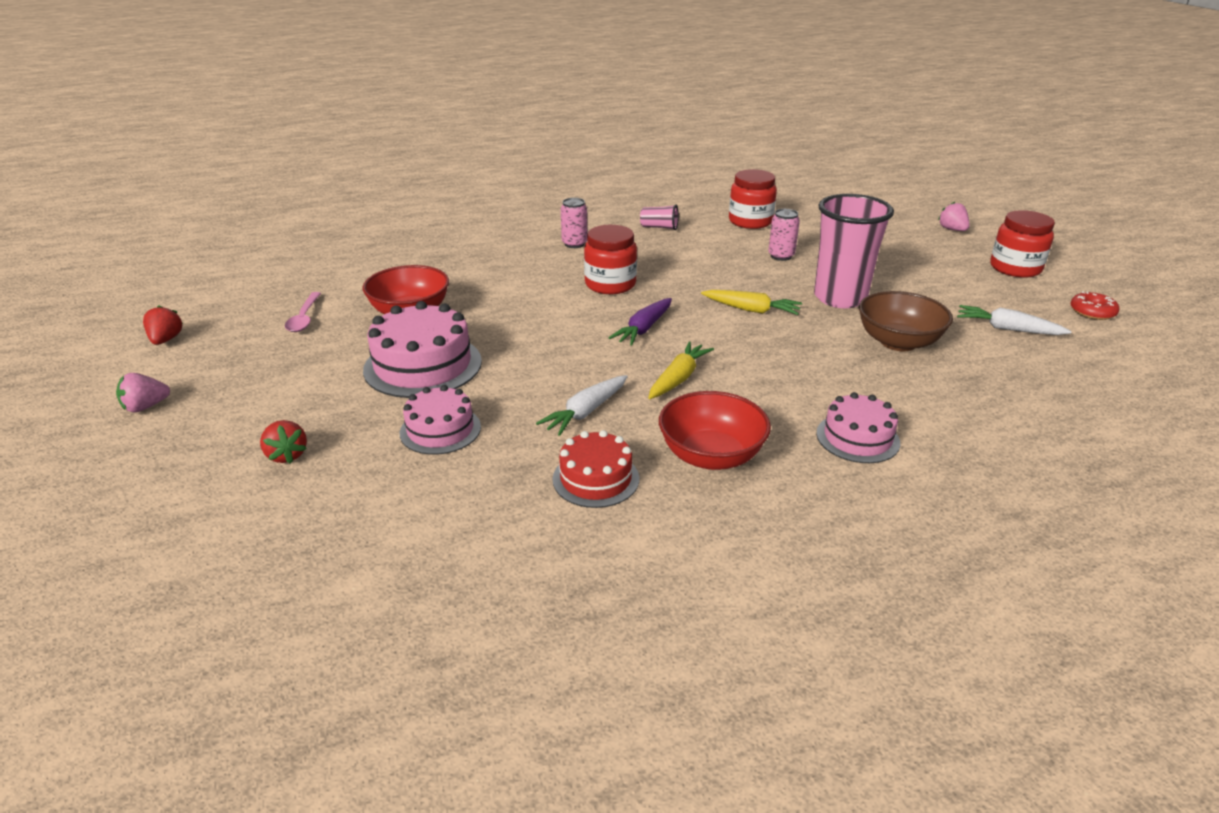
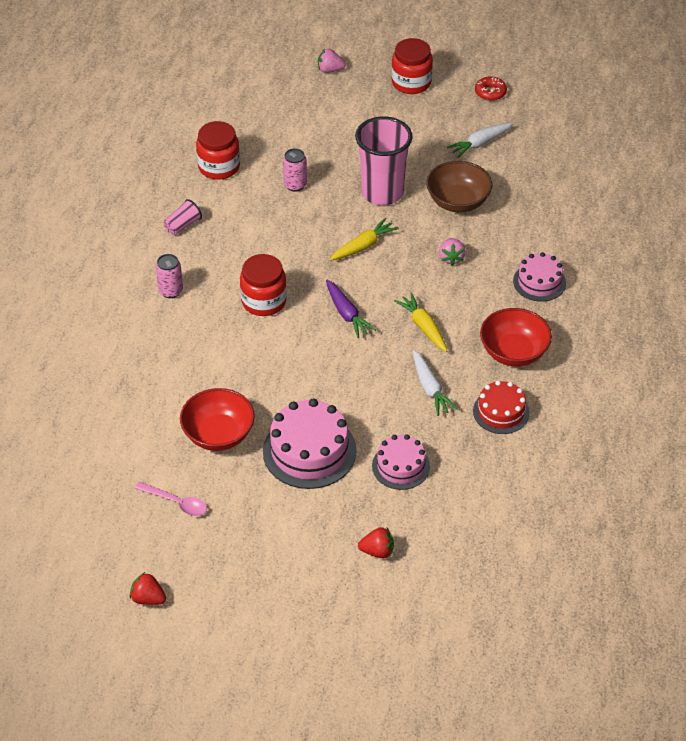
camera: 60 degrees left, 15 degrees up
pink strawberry [116,373,170,412] -> pink strawberry moved to [439,238,466,266]

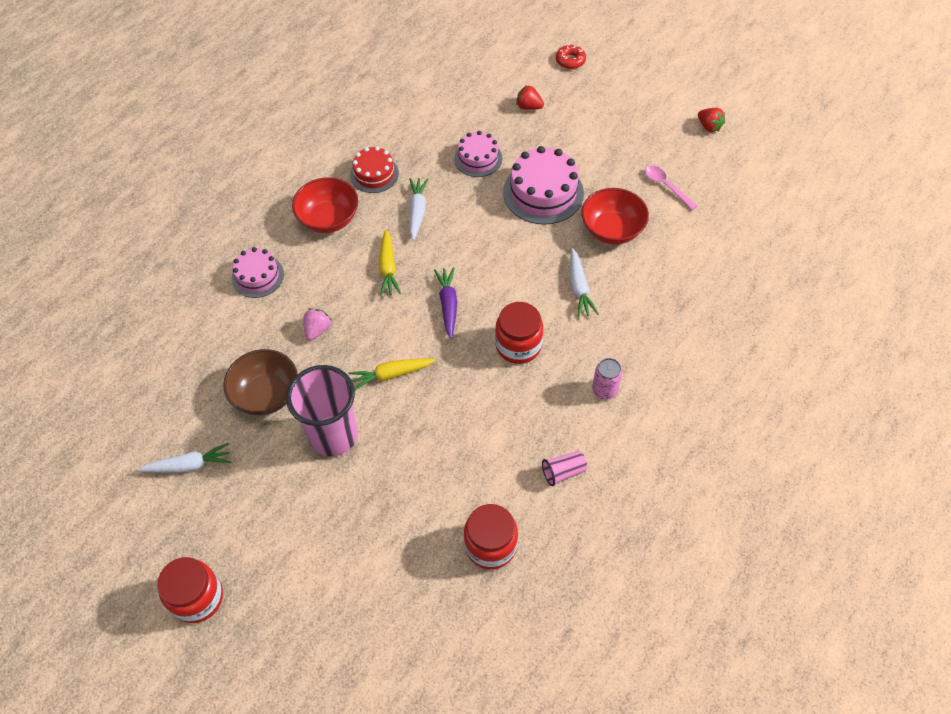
camera: 155 degrees left, 10 degrees up
pink can [283,148,307,192] -> none
pink strawberry [318,49,346,73] -> none
red donut [475,76,507,101] -> red donut moved to [556,45,586,69]
none -> white carrot [570,248,599,317]

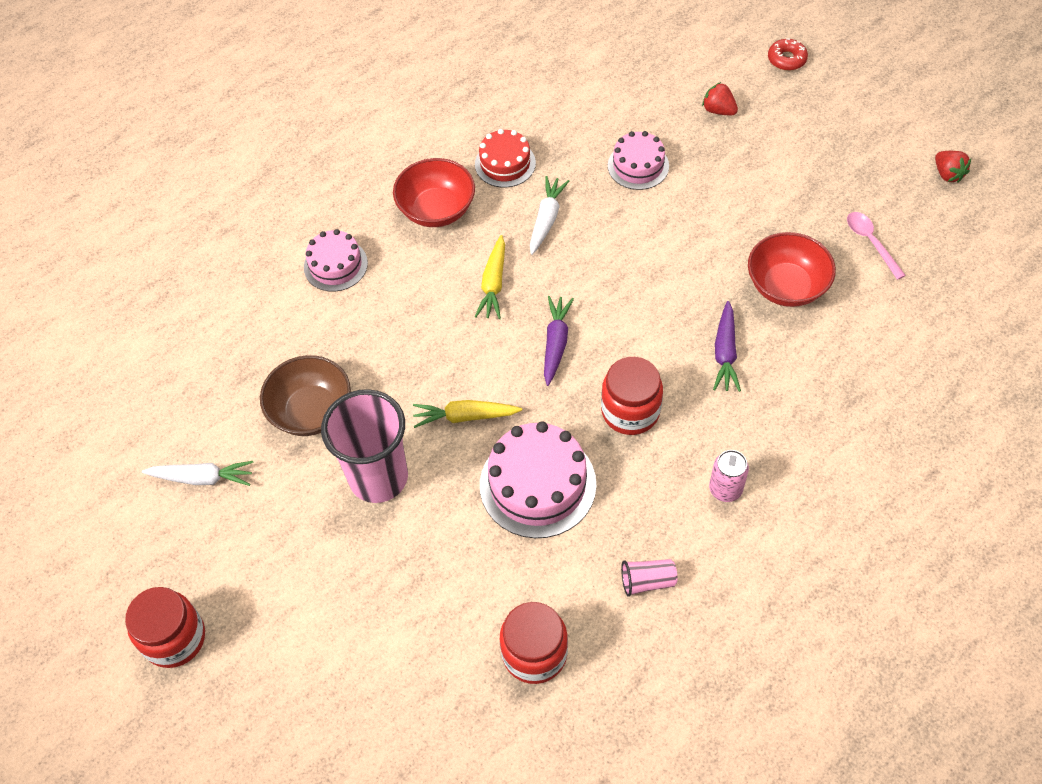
camera: 15 degrees right, 0 degrees up
pink strawberry [303,308,331,341] -> none
pink cake [503,146,584,225] -> pink cake moved to [480,421,596,538]
white carrot [570,248,599,317] -> purple carrot [713,301,741,392]

